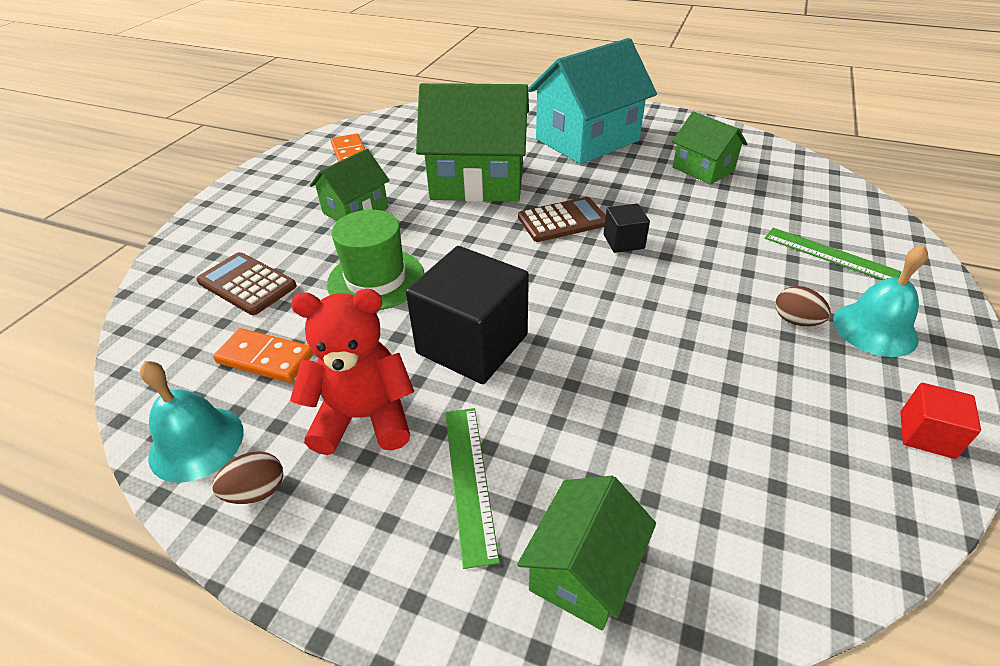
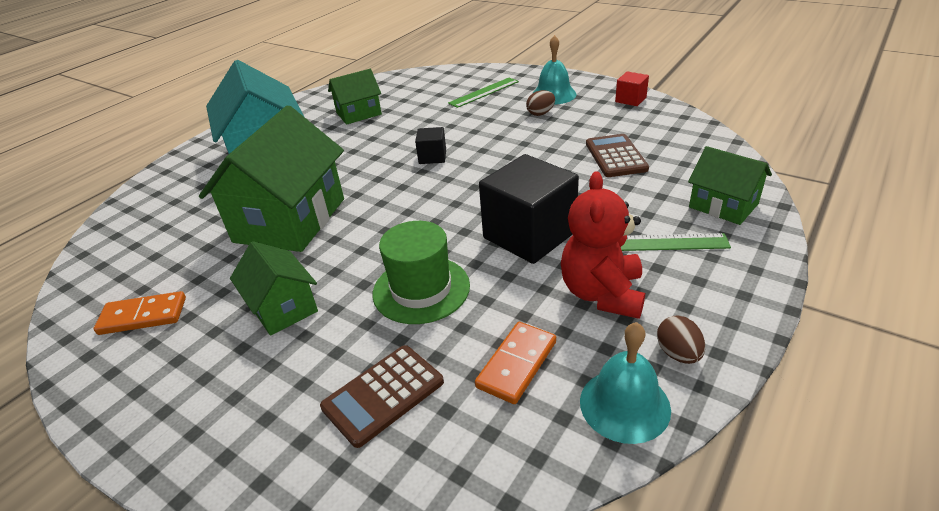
camera: 75 degrees left, 5 degrees down
brown calculator [518,197,606,242] -> brown calculator moved to [586,134,649,177]

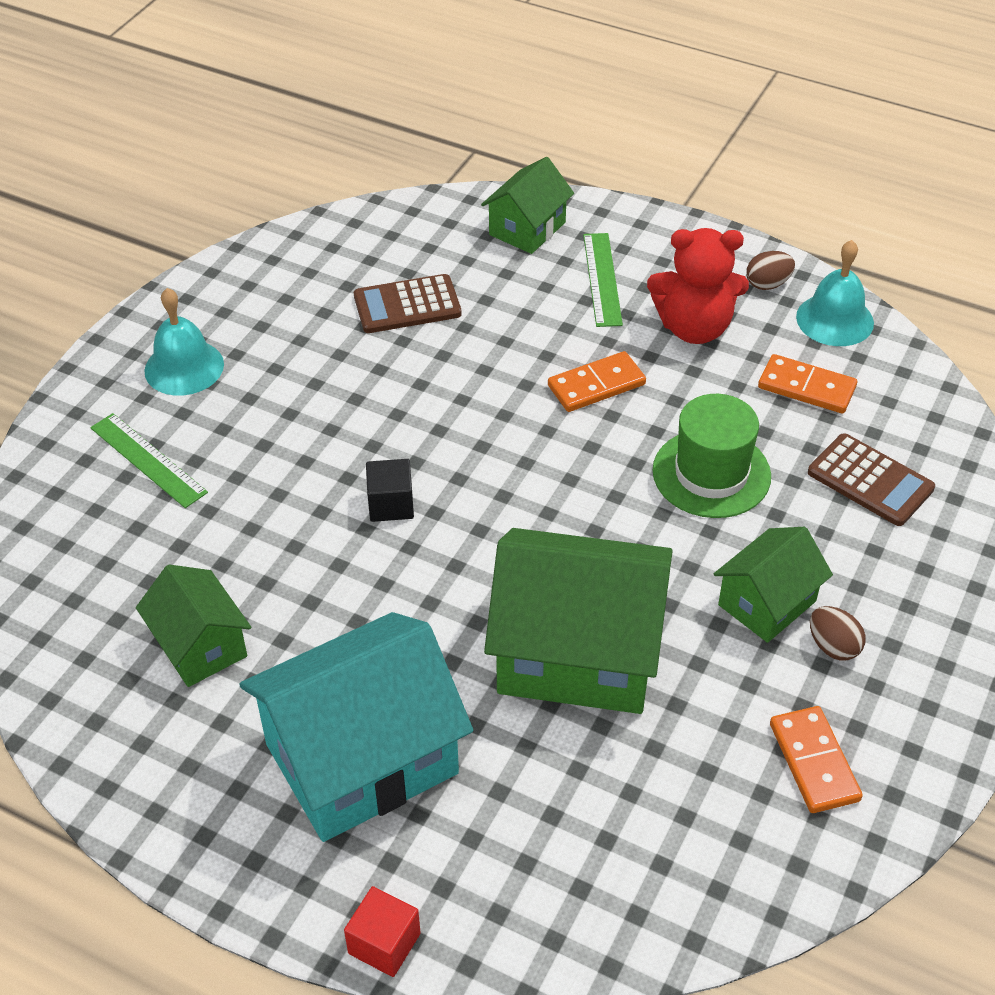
camera: 100 degrees left, 10 degrees up
black cube [479,154,579,264] -> orange domino [548,351,646,412]
brown egg [526,90,555,116] -> brown egg moved to [810,606,865,661]
red cube [615,72,649,106] -> red cube moved to [344,886,421,977]

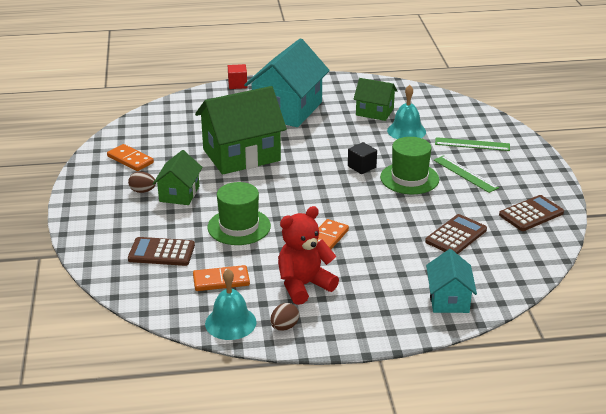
camera: 145 degrees right, 15 degrees down
turquoise bell [144,288,224,396] -> turquoise bell moved to [387,85,426,139]
green house [481,157,574,254] -> turquoise house [426,249,477,313]
green ruler [583,233,623,327] -> green ruler moved to [434,155,499,193]
none -> green hat [380,137,439,194]
none -> brown calculator [499,195,564,231]

